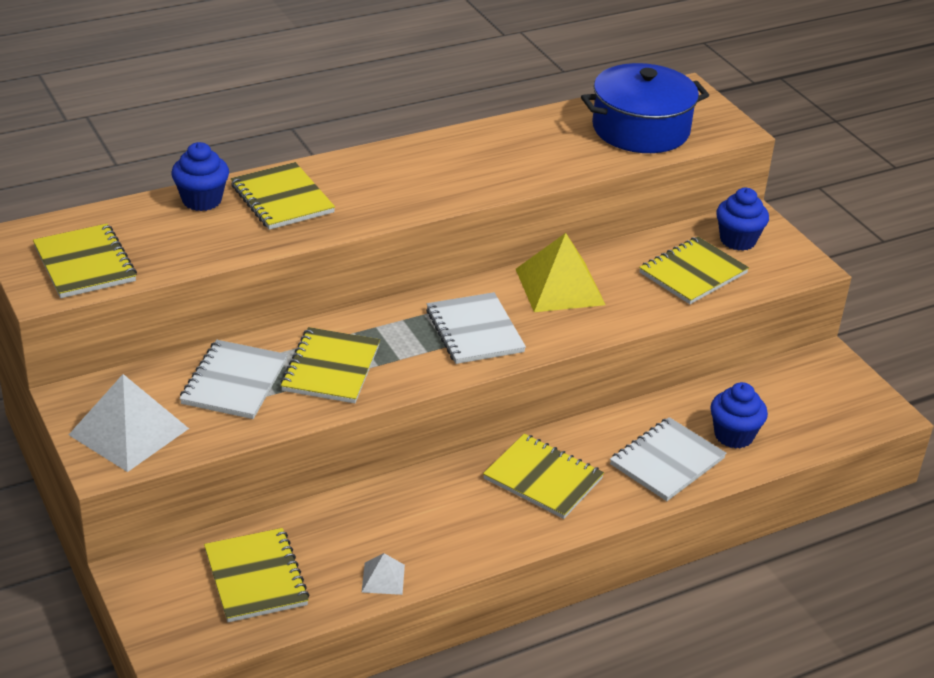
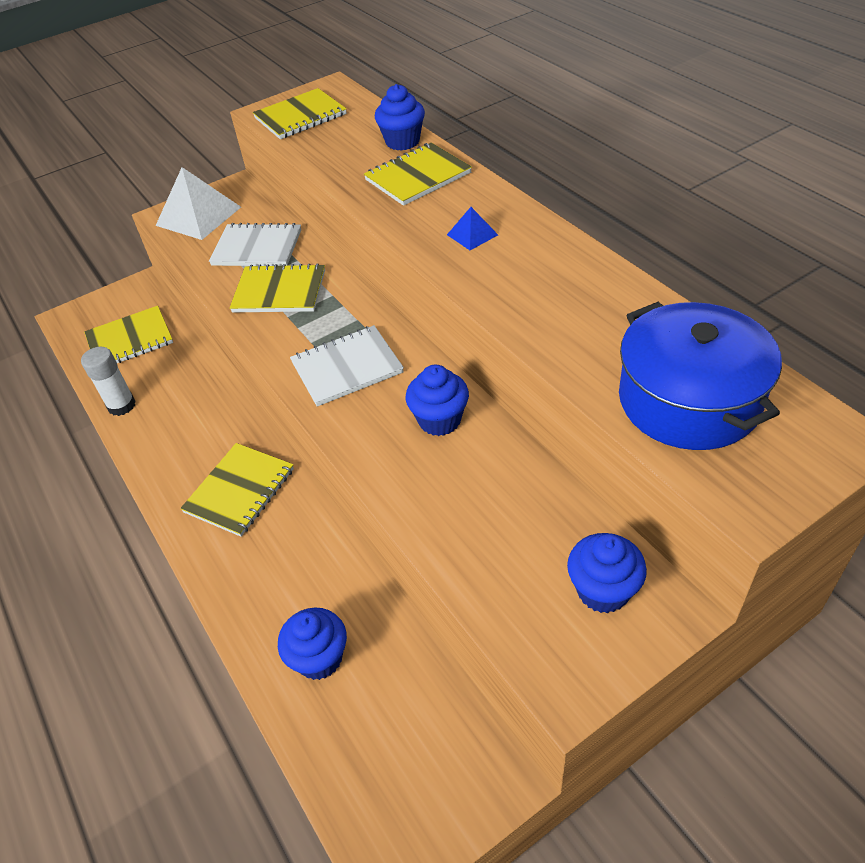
camera: 90 degrees right, 10 degrees up
white pyramid [362,553,405,595] -> white glue stick [81,347,136,416]
yellow pyramid [516,233,605,312] -> blue cupcake [406,365,469,436]
white notebook [610,417,726,501] -> none
yellow notebook [639,237,749,304] -> none
none -> blue pyramid [447,207,498,250]

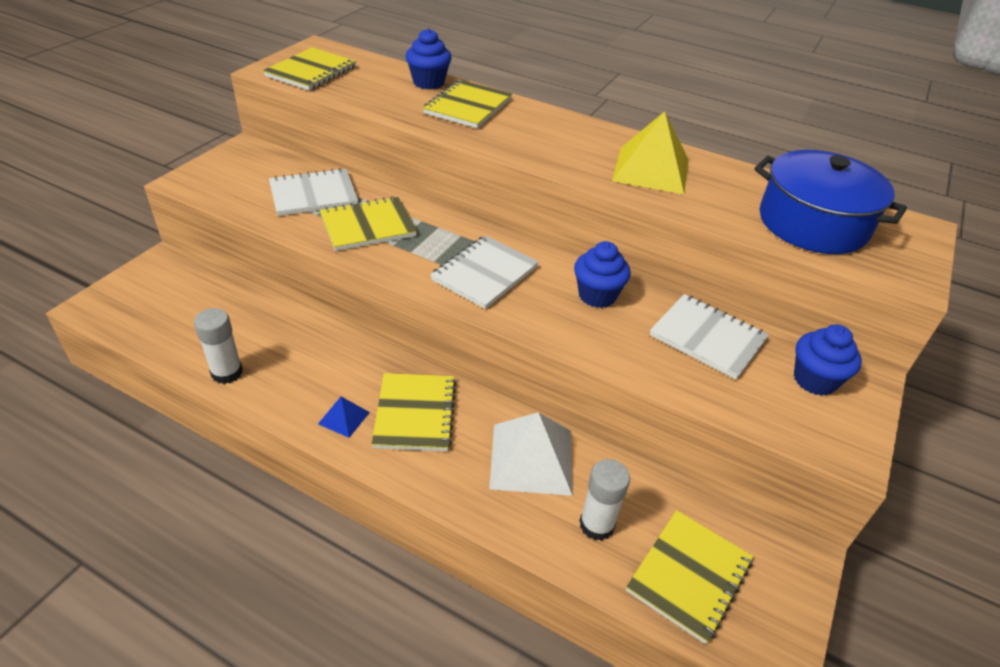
camera: 35 degrees left, 5 degrees down
yellow notebook [84,306,173,363] -> yellow notebook moved to [626,510,753,644]
white pyramid [156,167,241,240] -> white pyramid moved to [489,412,573,496]
blue cupcake [278,607,347,680] -> white glue stick [580,459,630,541]
blue pyramid [447,207,498,250] -> blue pyramid moved to [318,397,370,438]
none -> yellow pyramid [612,111,689,194]
none -> white notebook [650,294,769,379]

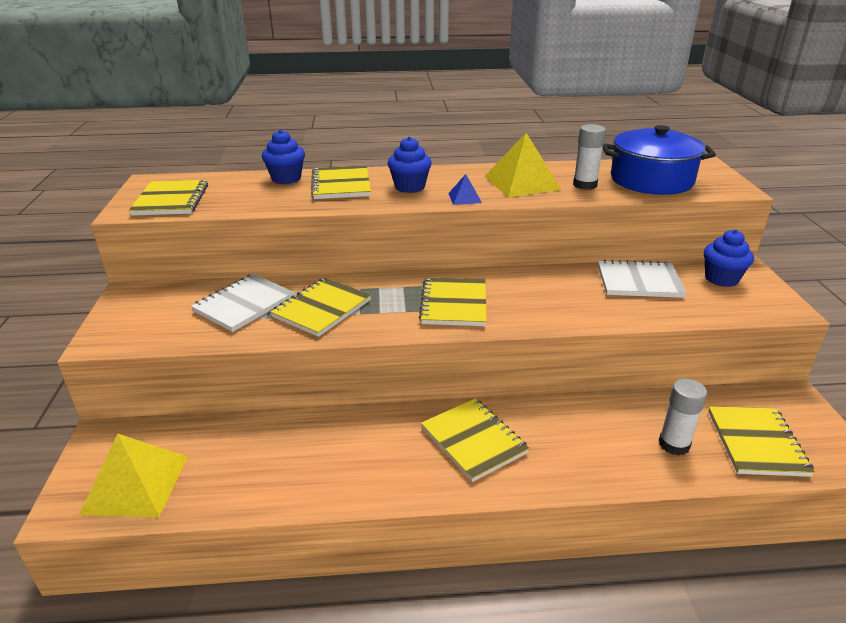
camera: 30 degrees left, 10 degrees down
white glue stick [194,308,243,384] -> white glue stick moved to [573,124,606,190]
blue pyramid [318,397,370,438] -> blue pyramid moved to [448,174,482,205]
white notebook [430,235,539,309] -> yellow notebook [419,277,487,326]
white pyramid [489,412,573,496] -> none
blue cupcake [574,241,631,308] -> blue cupcake moved to [388,137,432,193]
none -> yellow pyramid [79,434,188,517]

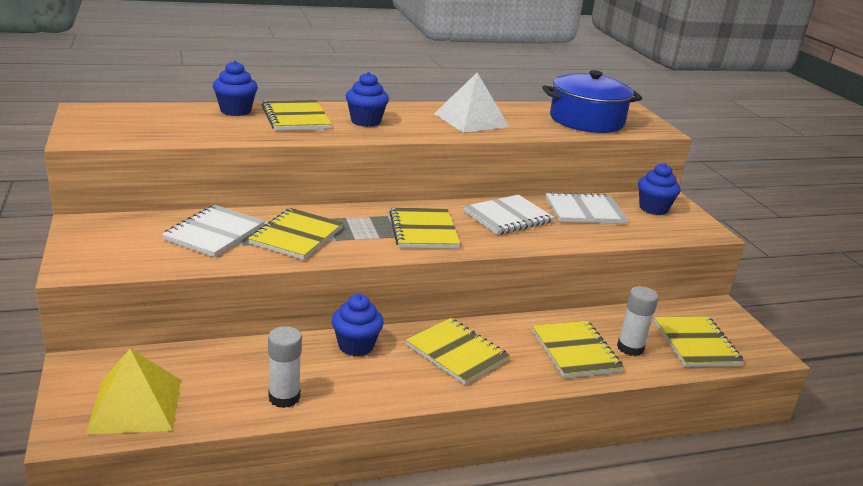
camera: 15 degrees left, 5 degrees down
yellow notebook [129,180,208,216] -> yellow notebook moved to [532,321,624,378]
blue pyramid [448,174,482,205] -> none
yellow pyramid [484,133,562,197] -> white pyramid [434,73,509,133]
white glue stick [573,124,606,190] -> white glue stick moved to [268,326,302,408]
none -> blue cupcake [332,294,384,357]
none -> white notebook [463,195,554,235]

